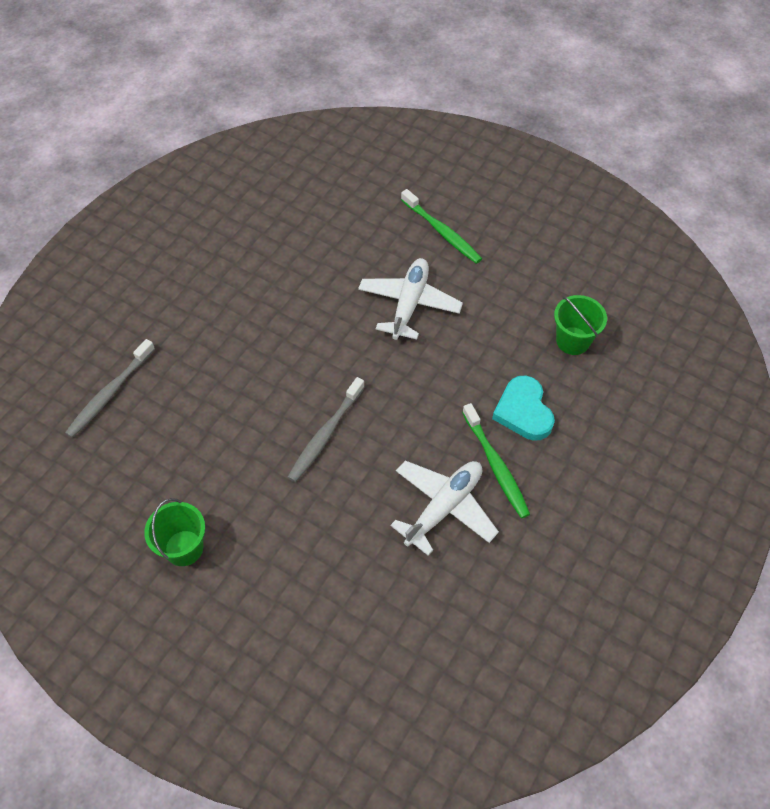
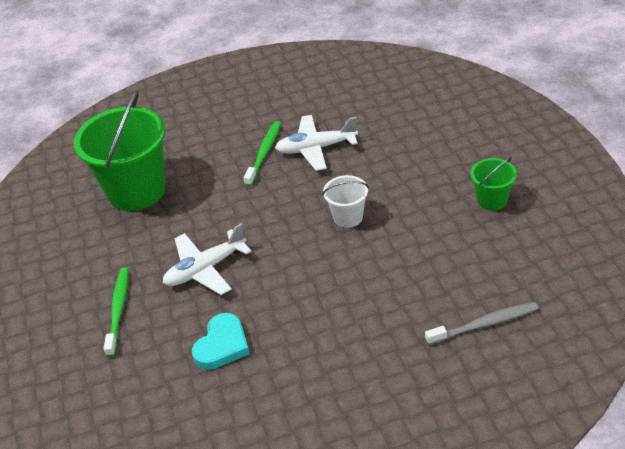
camera: 135 degrees left, 15 degrees down
grey toothbrush [287,377,365,482] -> white bucket [322,175,369,228]
turquoise heart [492,375,555,441] -> turquoise heart moved to [192,313,250,370]
green bucket [554,295,607,355] -> green bucket [74,90,166,211], size x2.10

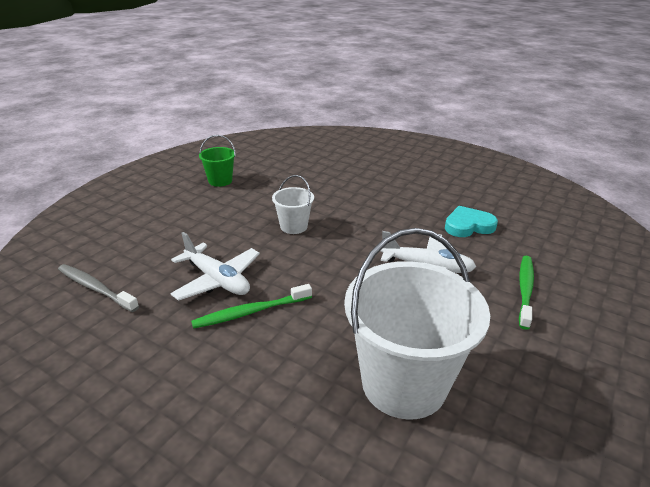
camera: 135 degrees left, 10 degrees down
green bucket [74,90,166,211] -> white bucket [344,228,490,420]
green toothbrush [103,267,129,357] -> green toothbrush turned 150 degrees clockwise [519,256,534,330]
grey toothbrush [425,302,539,345] -> grey toothbrush moved to [58,264,139,312]

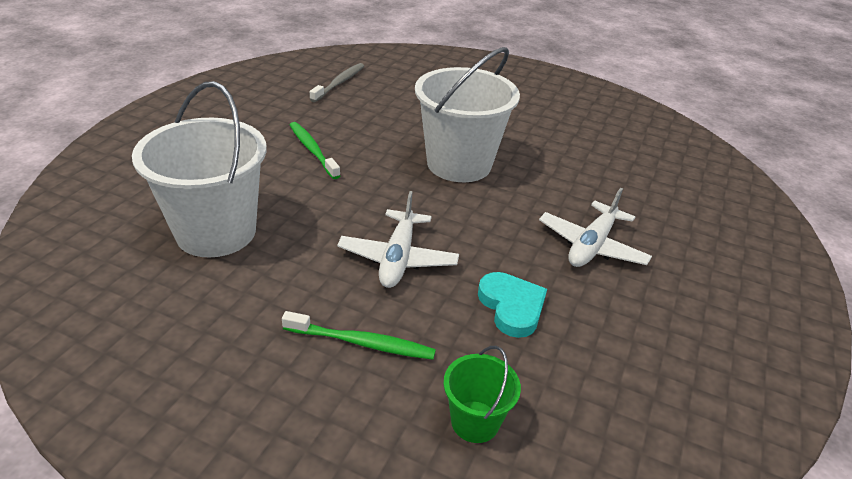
camera: 80 degrees right, 5 degrees up
white plane [170,232,260,301] -> white plane moved to [539,188,652,267]
green bucket [199,135,236,187] -> green bucket moved to [443,346,521,443]
white bucket [272,175,314,234] -> white bucket [415,47,520,182], size x2.10

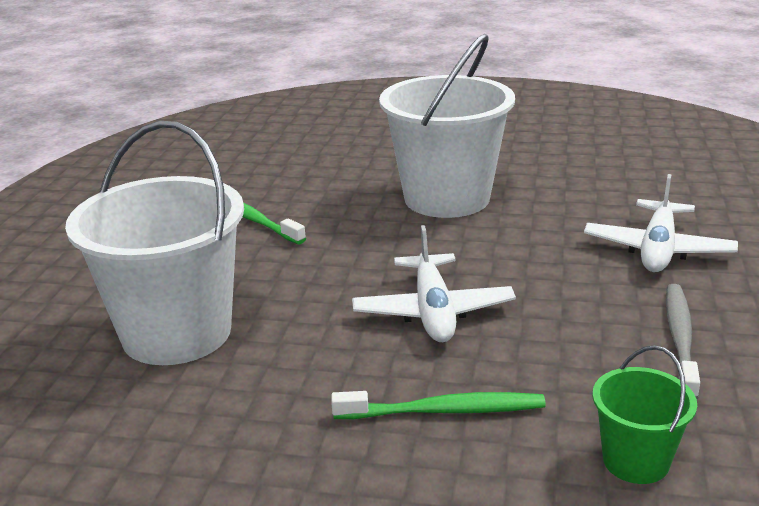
camera: 10 degrees left, 10 degrees down
grey toothbrush [310,63,364,102] -> grey toothbrush moved to [666,284,700,399]
turquoise heart [478,272,547,338] -> none

